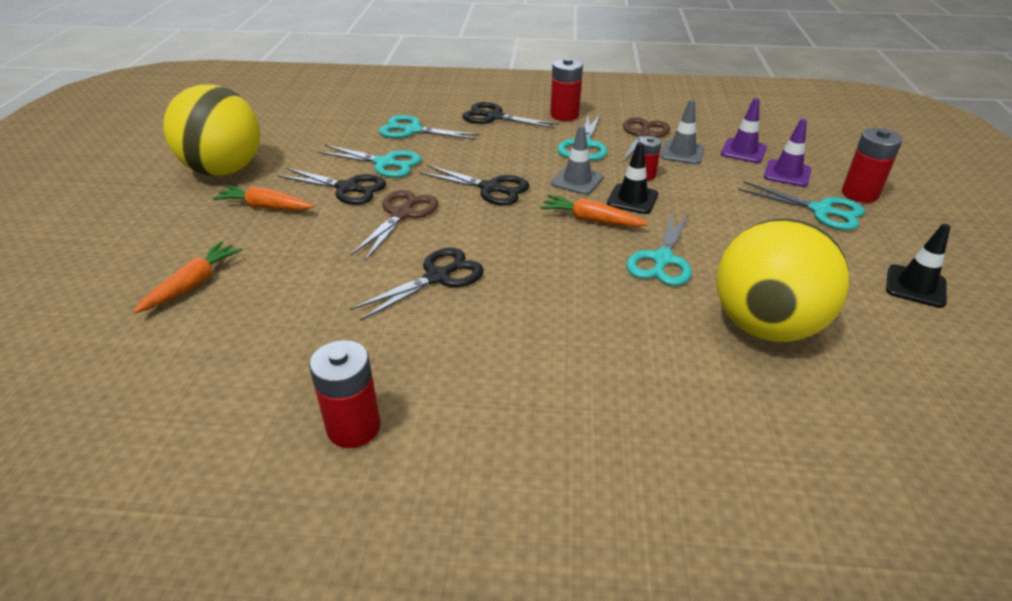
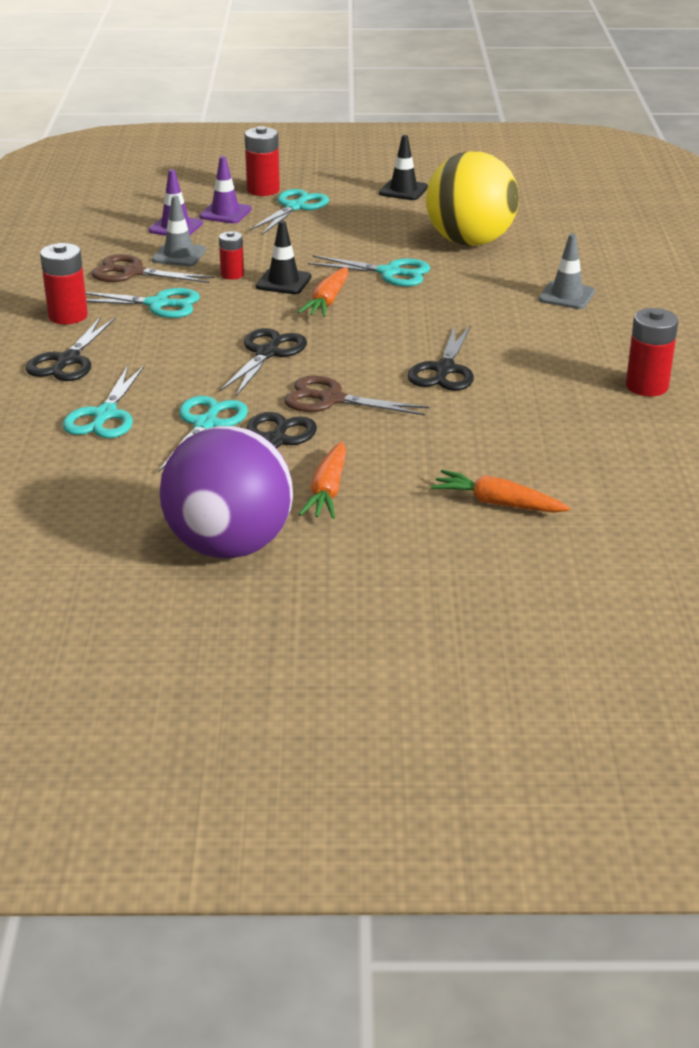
camera: 95 degrees left, 5 degrees down
yellow ball [163,84,260,176] -> purple ball [160,426,293,559]
black scissors [350,248,484,321] -> black scissors turned 120 degrees counterclockwise [408,325,474,391]
grey traffic cone [551,125,604,195] -> grey traffic cone moved to [539,234,595,309]

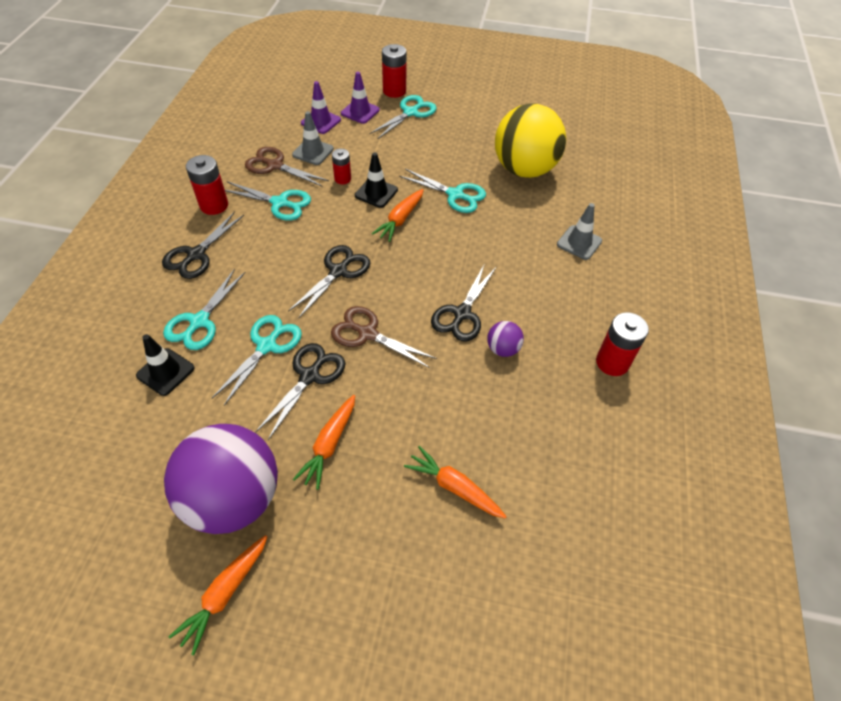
camera: 10 degrees right, 20 degrees up
black traffic cone [379,135,428,200] -> black traffic cone moved to [136,334,195,396]
none -> orange carrot [169,535,268,655]
none -> purple ball [487,321,524,357]

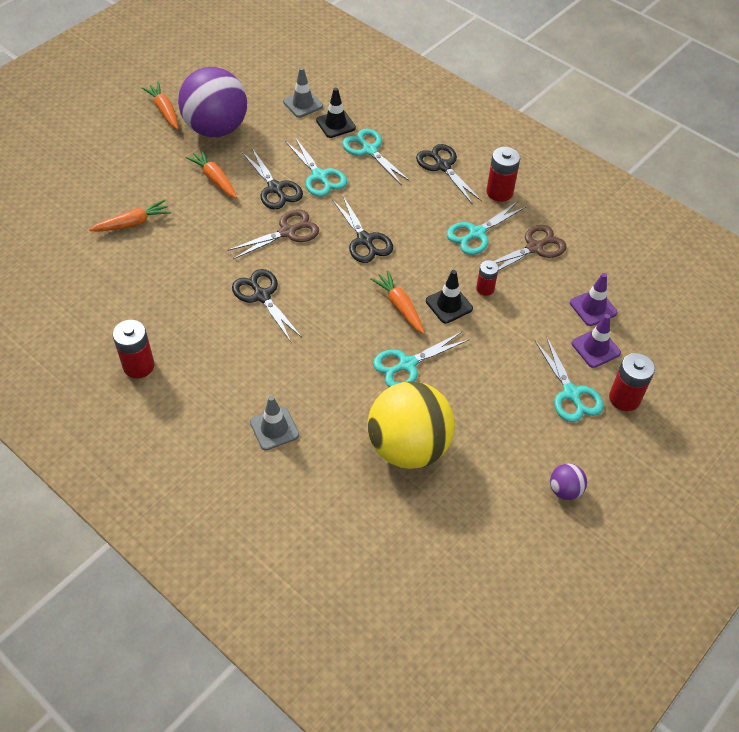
camera: 120 degrees right, 0 degrees up
grey traffic cone [292,111,334,165] -> grey traffic cone moved to [283,67,323,118]
purple ball [487,321,524,357] -> purple ball moved to [550,464,587,500]

